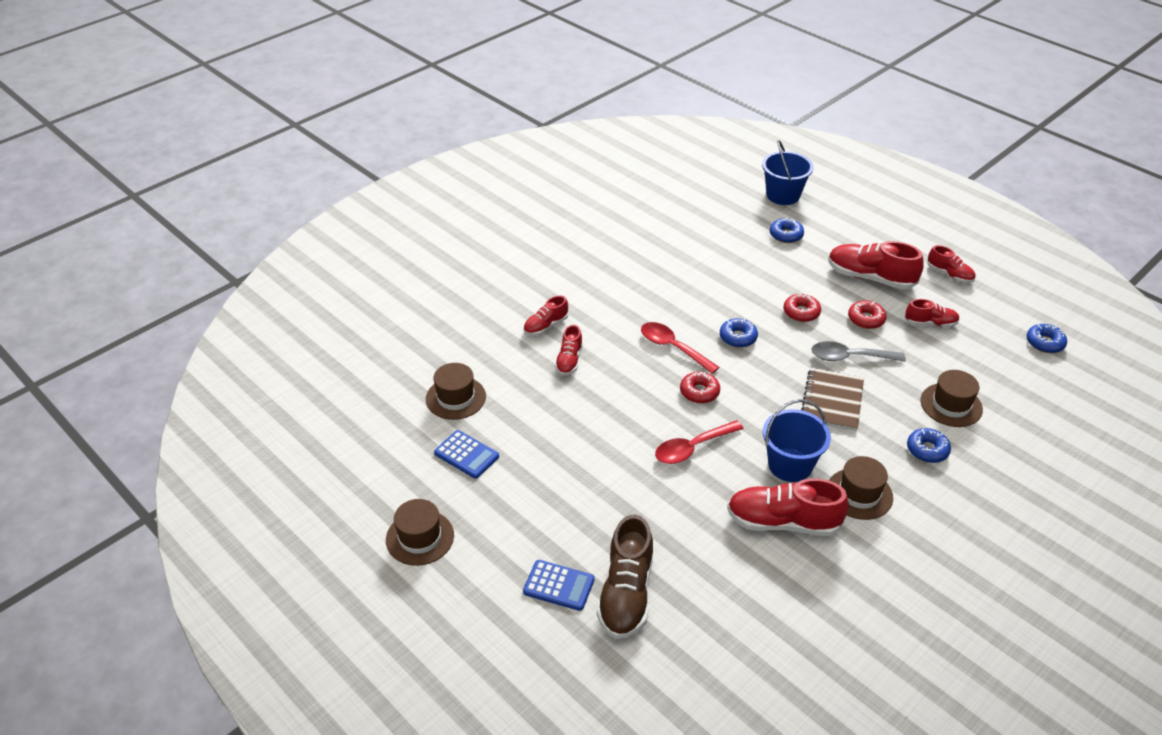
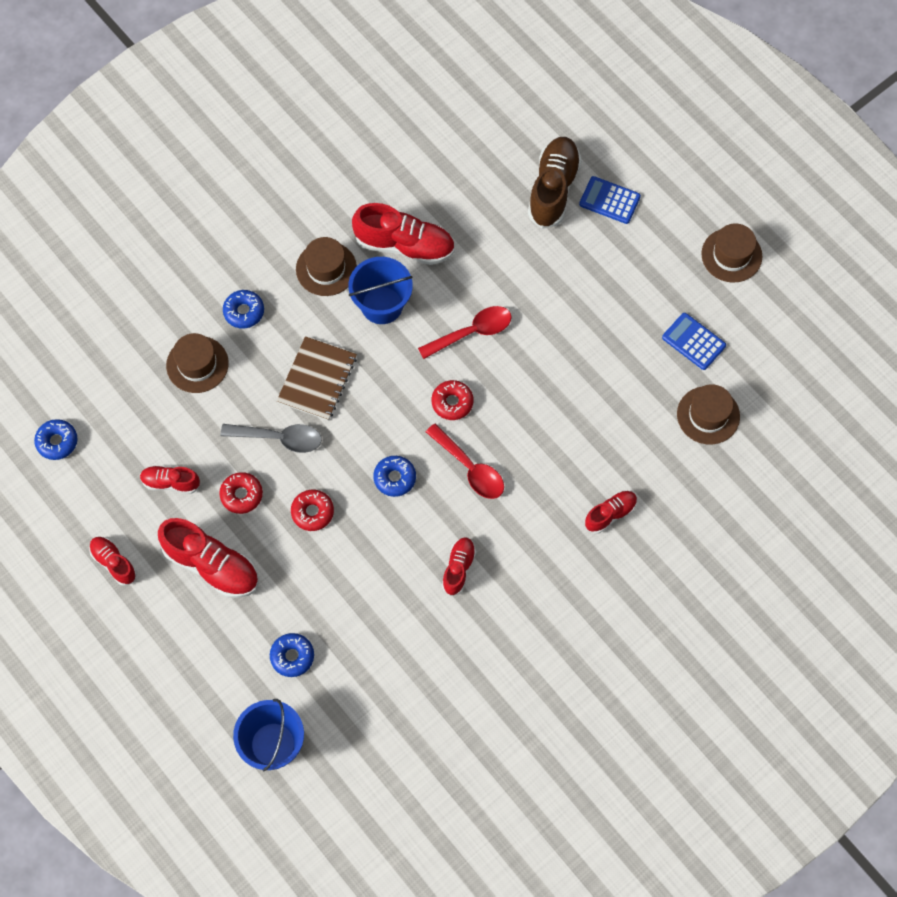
camera: 175 degrees left, 25 degrees up
red shoe [555,325,583,375] -> red shoe moved to [442,538,476,596]

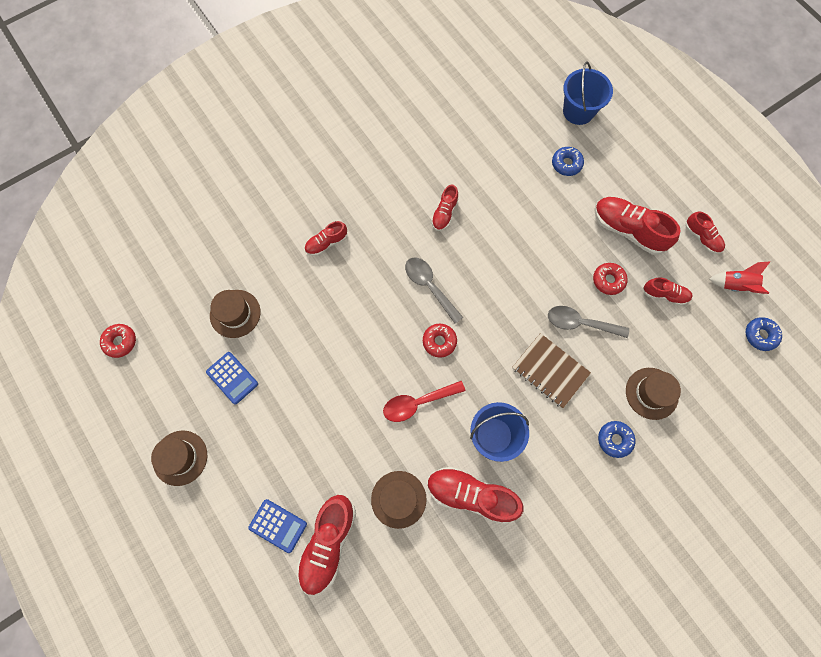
camera: 175 degrees left, 5 degrees up
brown notebook [277,336,357,421] -> brown notebook turned 75 degrees counterclockwise [512,333,591,408]
red donut [291,490,334,531] -> red donut moved to [100,324,136,358]
brown hat [296,237,357,296] -> brown hat moved to [371,471,427,529]
blue donut [373,456,416,497] -> none
red spoon [426,424,504,499] -> grey spoon [405,258,463,324]
brown shoe [528,137,582,229] -> red shoe [297,495,356,595]
none -> red rocket [709,261,771,294]

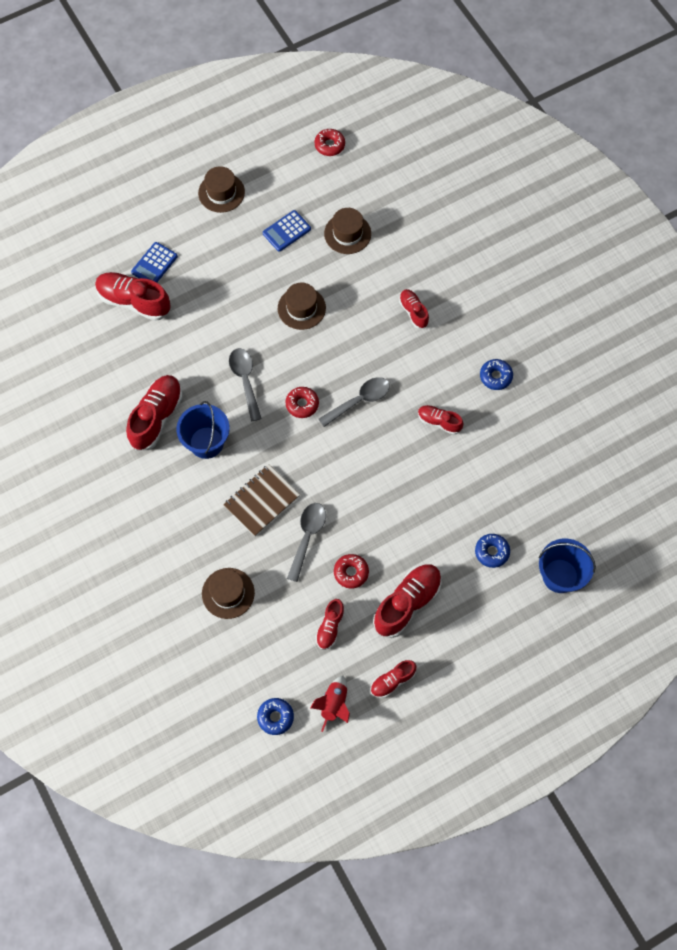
camera: 95 degrees right, 5 degrees down
brown hat [371,471,427,529] -> brown hat moved to [278,283,326,330]
red spoon [383,381,465,422] -> grey spoon [229,348,262,421]
blue donut [598,421,635,458] -> blue donut moved to [480,359,513,390]

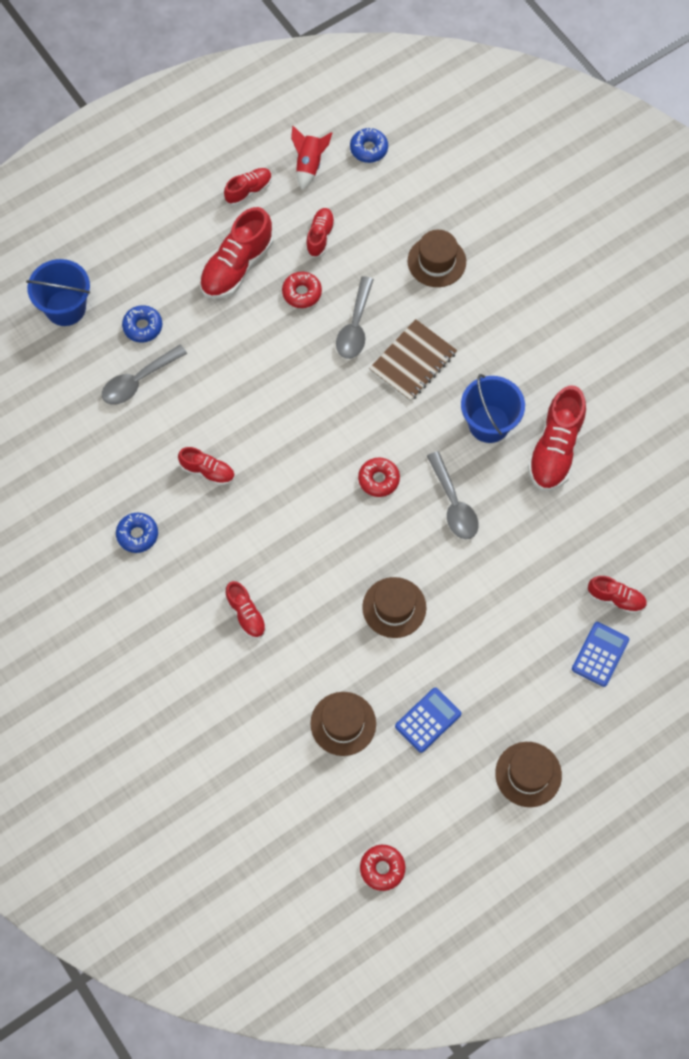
camera: 175 degrees right, 0 degrees up
red shoe [95,272,171,321] -> red shoe [587,576,647,614], size x0.56
grey spoon [319,377,390,427] -> grey spoon moved to [102,345,187,405]

